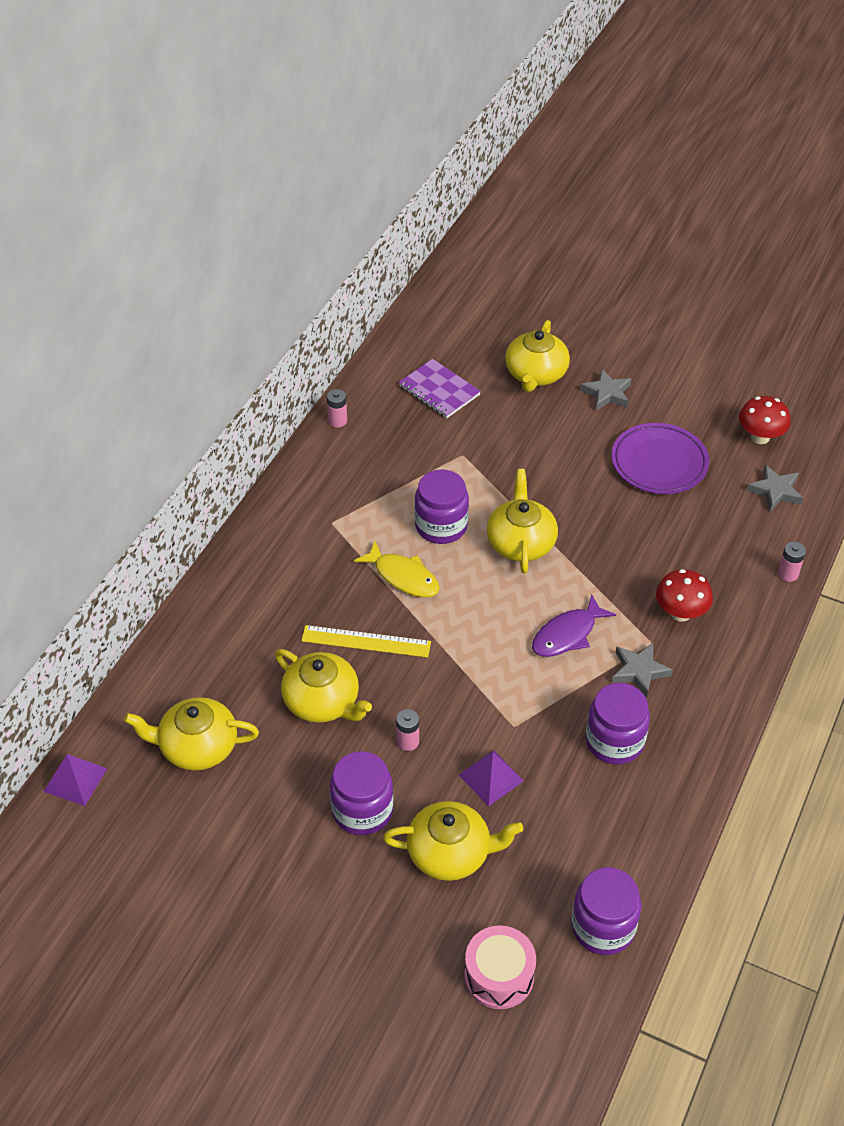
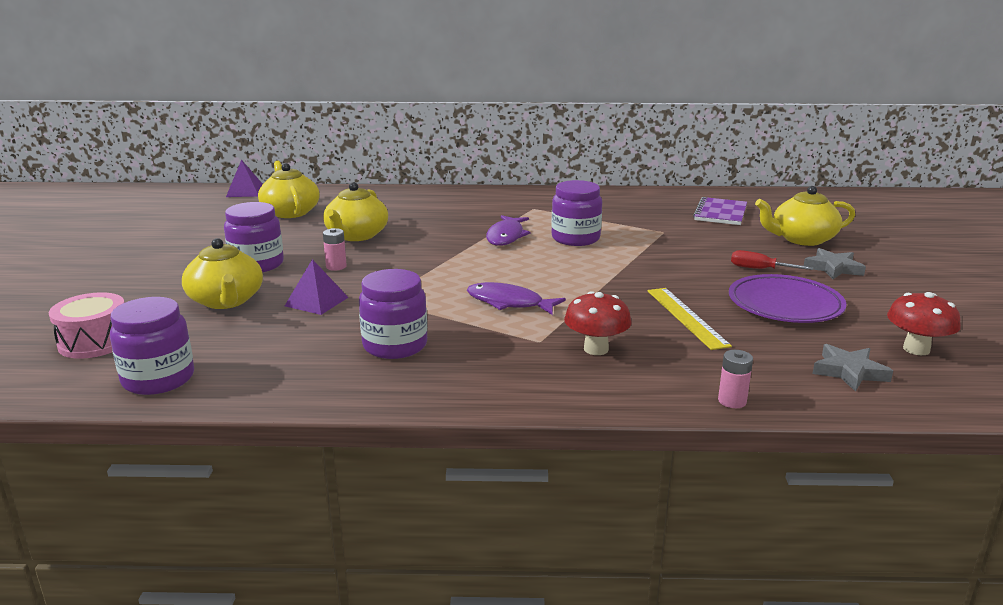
camera: 65 degrees right, 25 degrees down
yellow ruler [301,625,431,658] -> yellow ruler moved to [647,288,732,350]
pink battery [327,389,347,428] -> none
yellow fish [354,541,440,597] -> purple fish [486,215,531,246]
yellow teapot [487,469,558,574] -> none
grey star [612,643,673,697] -> none
none -> red screwdriver [731,250,813,270]

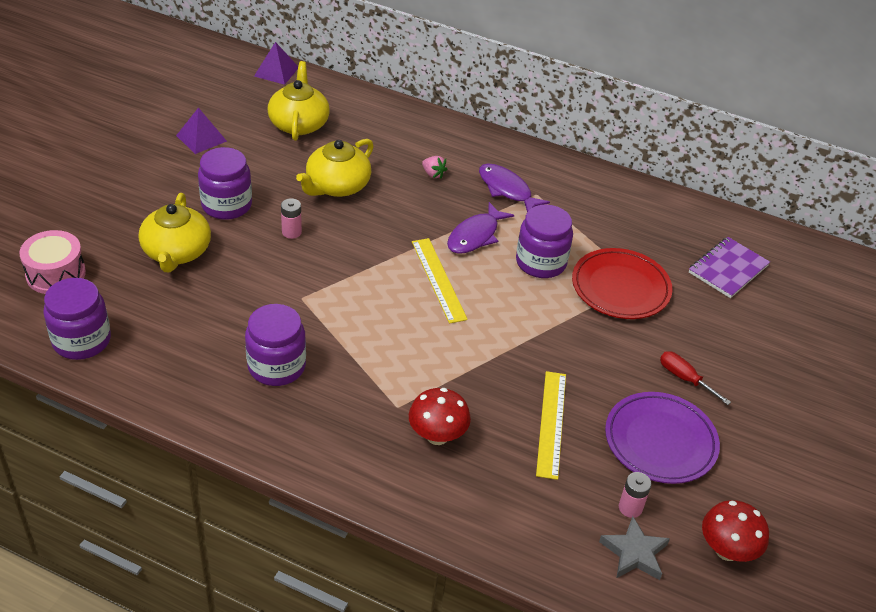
camera: 20 degrees right, 20 degrees up
purple pyramid [285,259,349,315] -> purple pyramid moved to [176,108,227,154]
purple fish [467,282,566,315] -> purple fish moved to [479,163,550,212]
pink battery [718,350,753,408] -> pink battery moved to [619,472,651,518]
yellow teapot [755,186,855,246] -> none
grey star [804,248,866,279] -> none
none -> yellow ruler [412,238,468,324]
none -> pink strawberry [422,156,448,179]
none -> red plate [572,248,672,319]

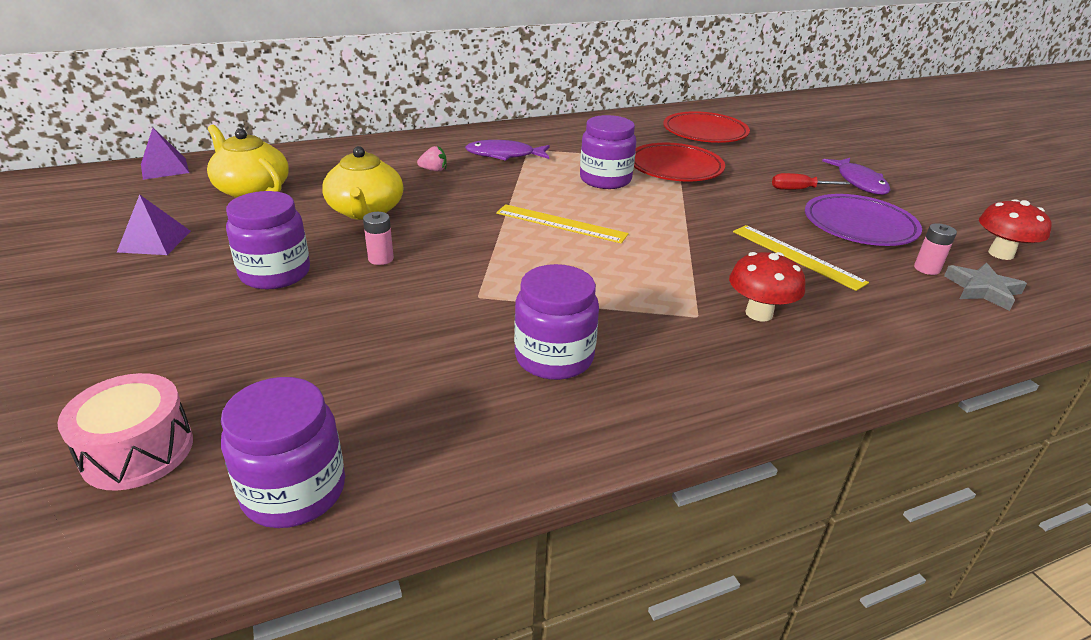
camera: 45 degrees left, 10 degrees down
yellow teapot [139,193,211,272] -> none
purple fish [447,202,514,254] -> purple fish moved to [822,158,890,195]
purple notebook [689,237,770,298] -> red plate [663,111,750,143]

